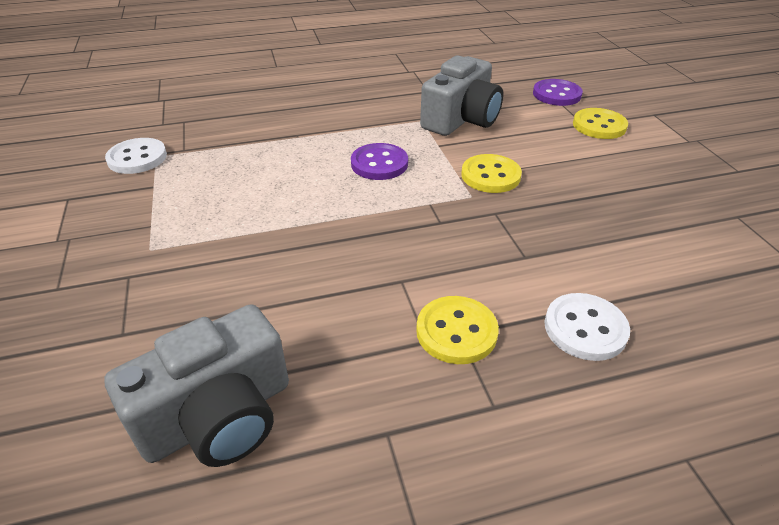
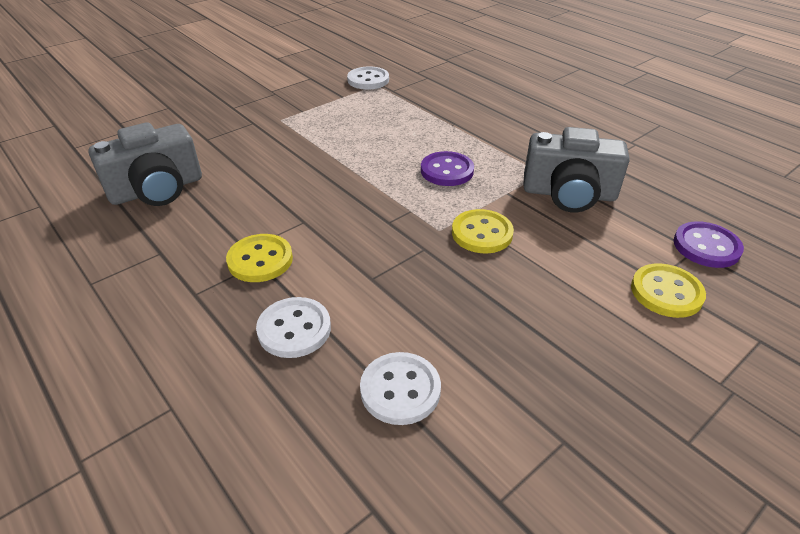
camera: 65 degrees right, 0 degrees up
grey camera [104,304,289,467] -> grey camera turned 60 degrees counterclockwise [88,122,202,206]
none -> white button [360,352,441,425]

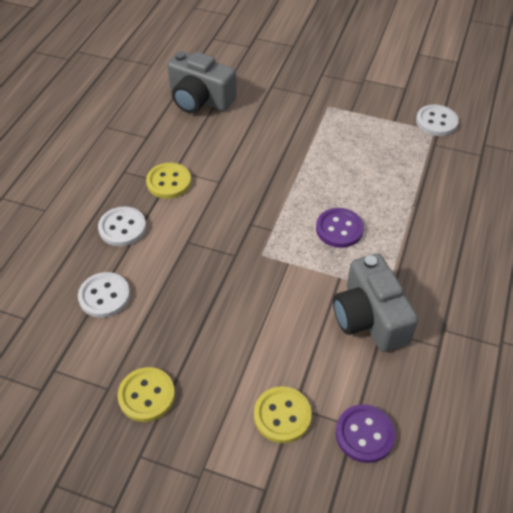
camera: 60 degrees right, 10 degrees up
yellow button [452,209,514,253] -> yellow button moved to [117,367,175,422]

